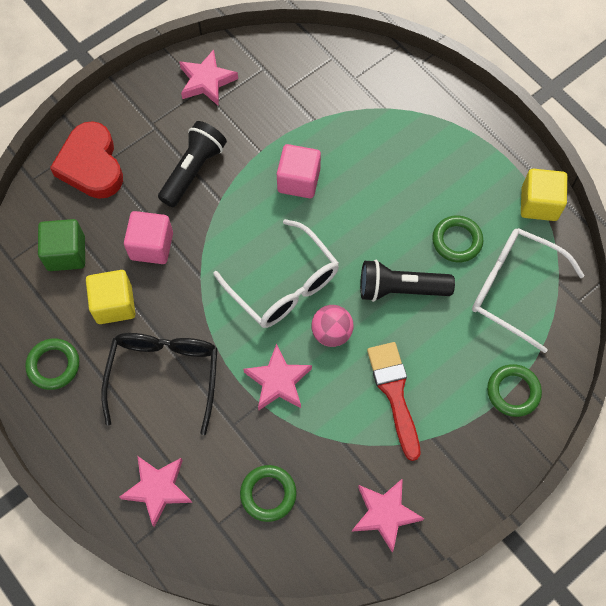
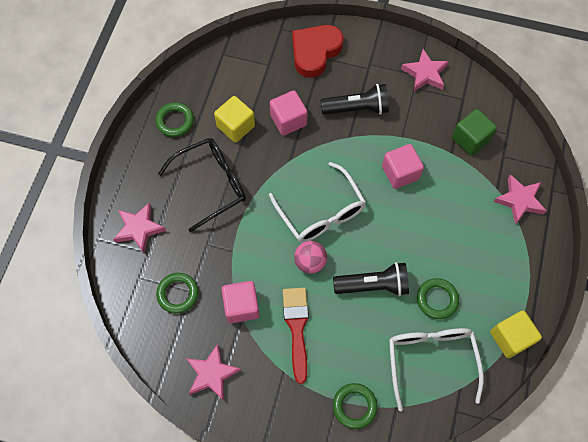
camera: 55 degrees right, 0 degrees up
green cube [38,219,85,271] -> green cube moved to [452,109,497,156]
white glasses [213,219,339,328] -> white glasses turned 45 degrees counterclockwise [269,162,366,243]
pink star [243,344,312,410] -> pink star moved to [493,174,546,225]
black flashlight [360,260,455,302] -> black flashlight turned 120 degrees clockwise [333,262,409,296]
red brush [367,342,421,461] -> red brush turned 45 degrees counterclockwise [283,288,309,384]
none -> pink cube [222,281,260,323]

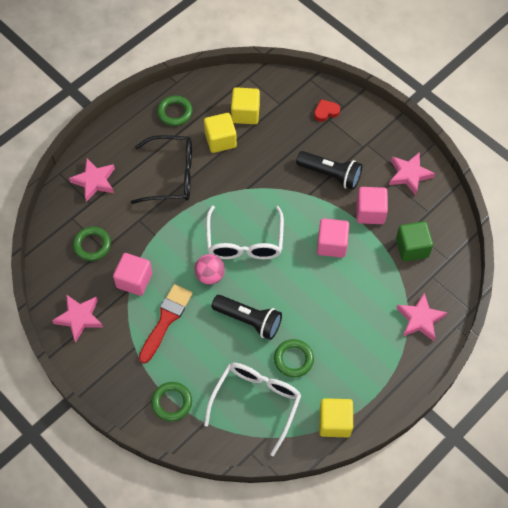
camera: 30 degrees right, 5 degrees down
pink cube [270,90,308,136] -> pink cube moved to [357,187,388,224]
red heart [292,25,343,78] -> red heart [314,99,340,122], size x0.47
none -> yellow cube [231,87,260,124]

